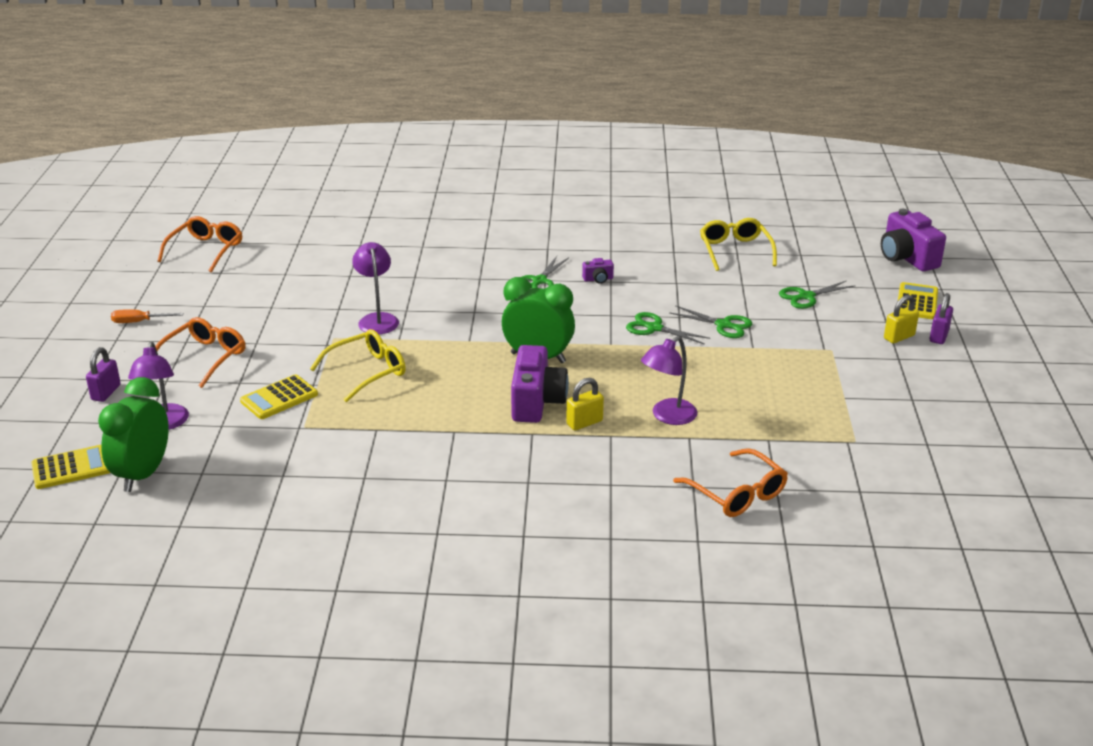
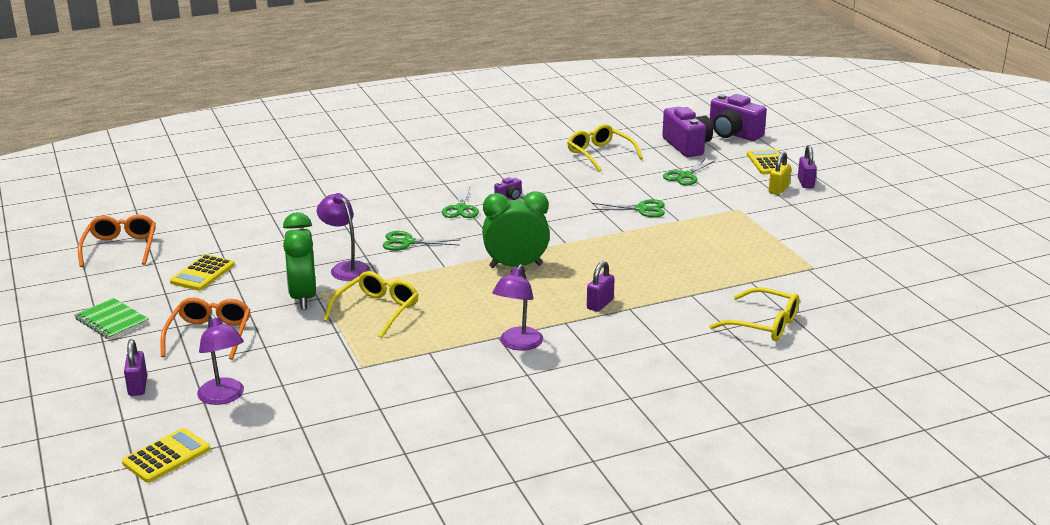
camera: 25 degrees left, 5 degrees down
green clock [98,377,169,492] -> green clock moved to [283,212,316,310]
orange screwdriver [111,309,183,323] -> green notebook [74,298,149,340]
yellow calculator [240,374,318,419] -> yellow calculator moved to [170,254,235,291]
purple camera [511,345,569,423] -> purple camera moved to [662,107,713,157]
yellow padlock [566,378,604,430] -> purple padlock [587,261,615,312]
green scissors [626,312,710,344] -> green scissors moved to [382,231,461,251]
purple lamp [641,336,697,425] -> purple lamp moved to [492,264,543,351]
orange glasses [673,448,788,517] -> yellow glasses [709,287,799,341]

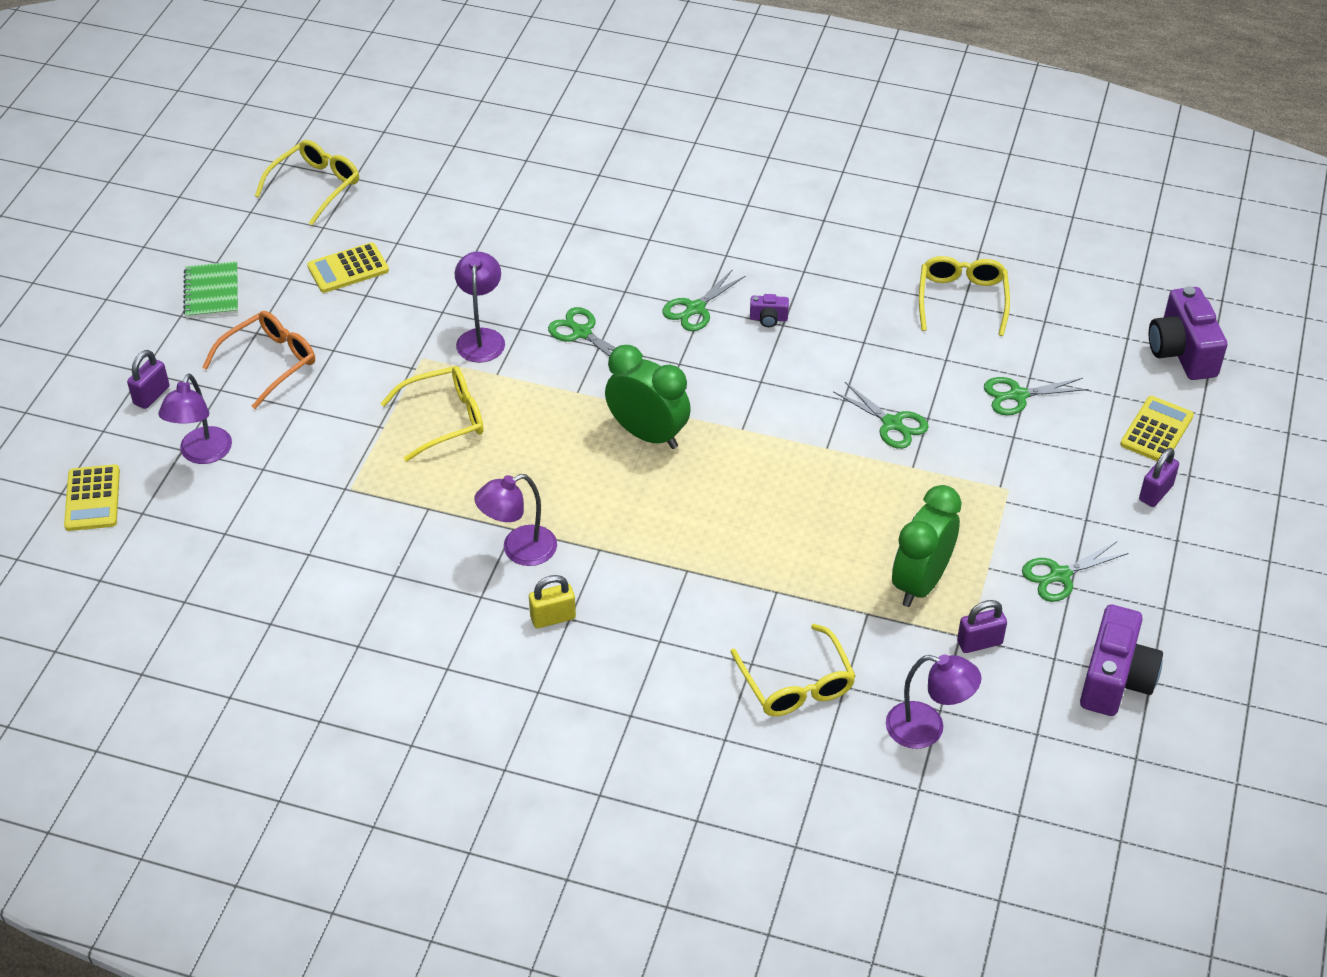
camera: 40 degrees right, 20 degrees up
orange glasses [78,215,156,267] -> yellow glasses [255,140,359,225]
yellow calculator [122,428,210,483] -> yellow calculator turned 90 degrees clockwise [64,464,120,531]
green clock [283,212,316,310] -> green clock moved to [892,485,962,607]
purple padlock [587,261,615,312] -> purple padlock moved to [957,600,1007,653]
purple camera [662,107,713,157] -> purple camera moved to [1080,604,1163,716]
yellow padlock [769,152,791,195] -> yellow padlock moved to [529,575,576,628]
none -> purple lamp [886,654,981,749]
none -> green scissors [1022,541,1129,602]

